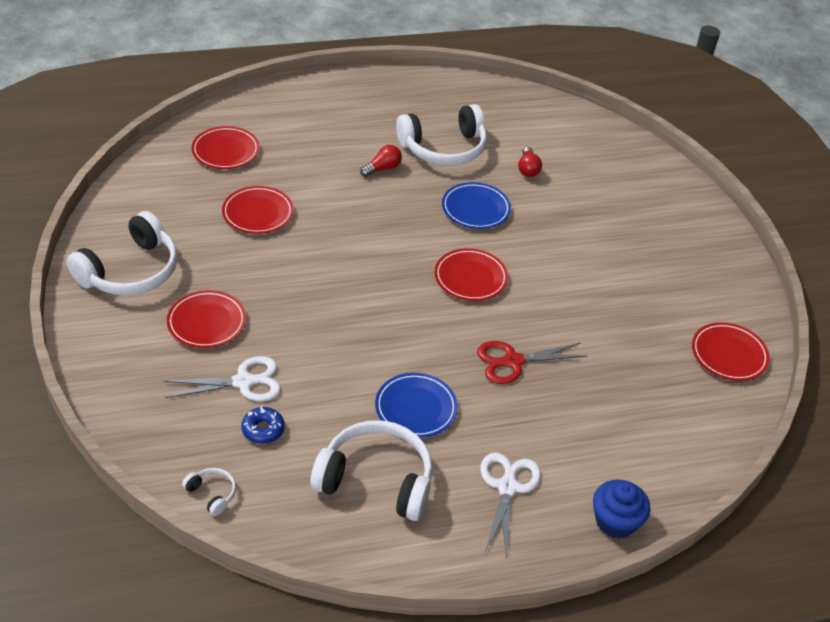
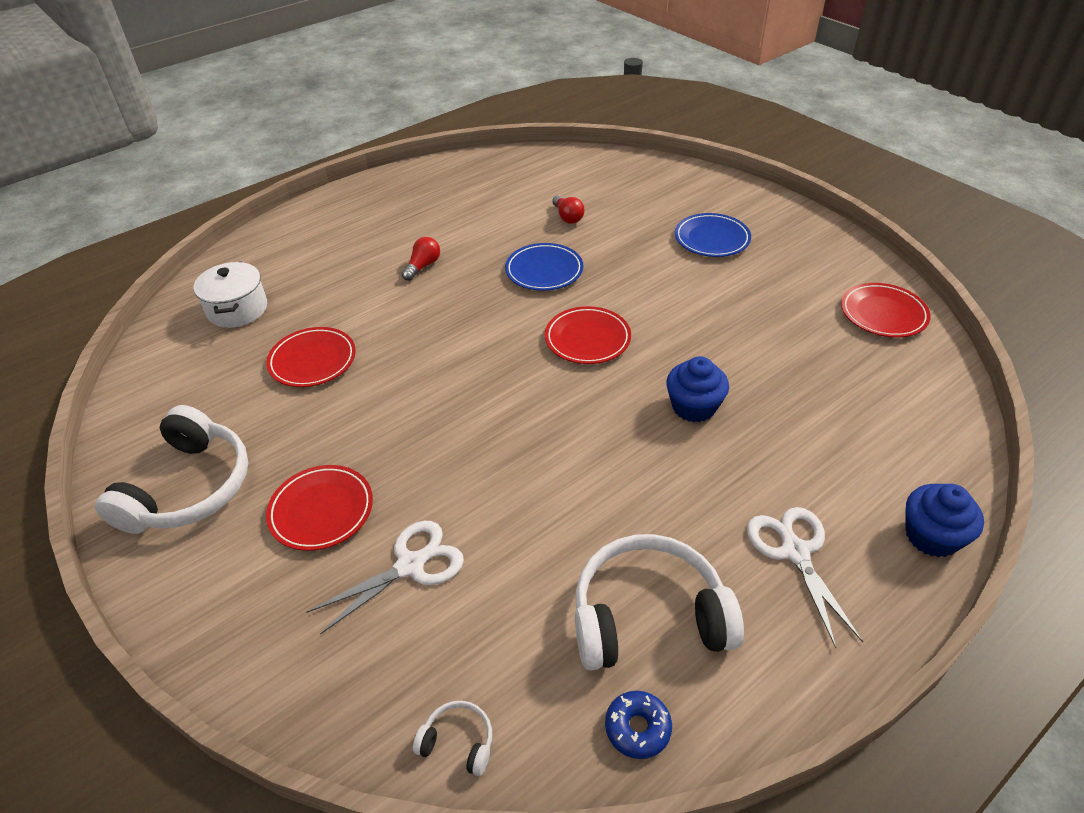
camera: 20 degrees left, 0 degrees up
red plate [192,126,260,169] -> white pot [193,262,267,328]
blue donut [241,406,285,444] -> blue donut moved to [605,691,672,759]
blue plate [375,373,458,438] -> blue plate moved to [675,213,751,257]
white headphones [396,104,487,166] -> none
red scissors [477,341,587,384] -> blue cupcake [666,356,729,423]

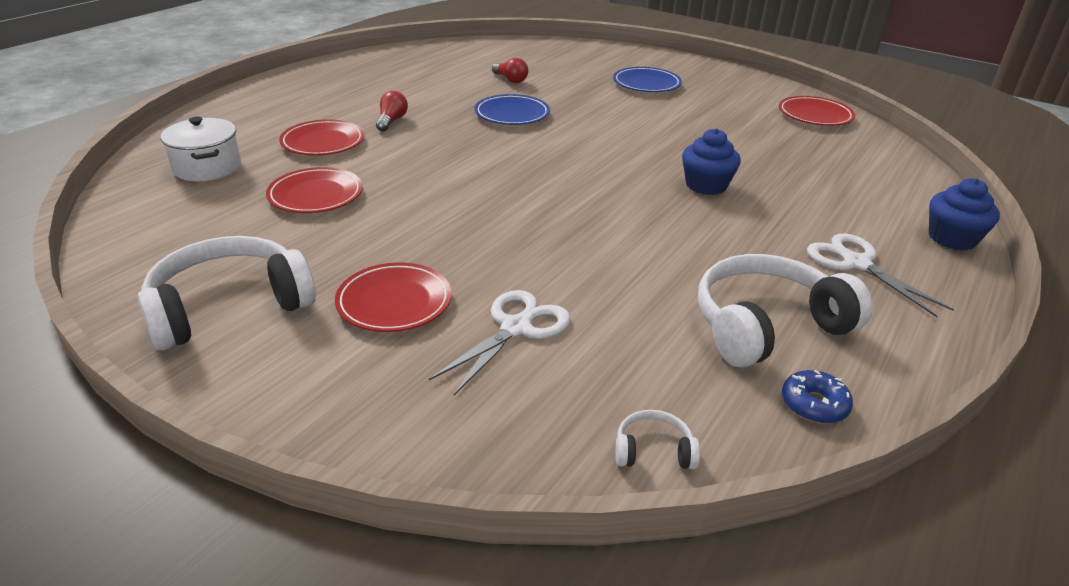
camera: 20 degrees left, 10 degrees down
white headphones [95,405,248,534] -> white headphones turned 120 degrees counterclockwise [137,236,316,350]
red plate [545,306,631,364] -> red plate moved to [279,119,364,155]

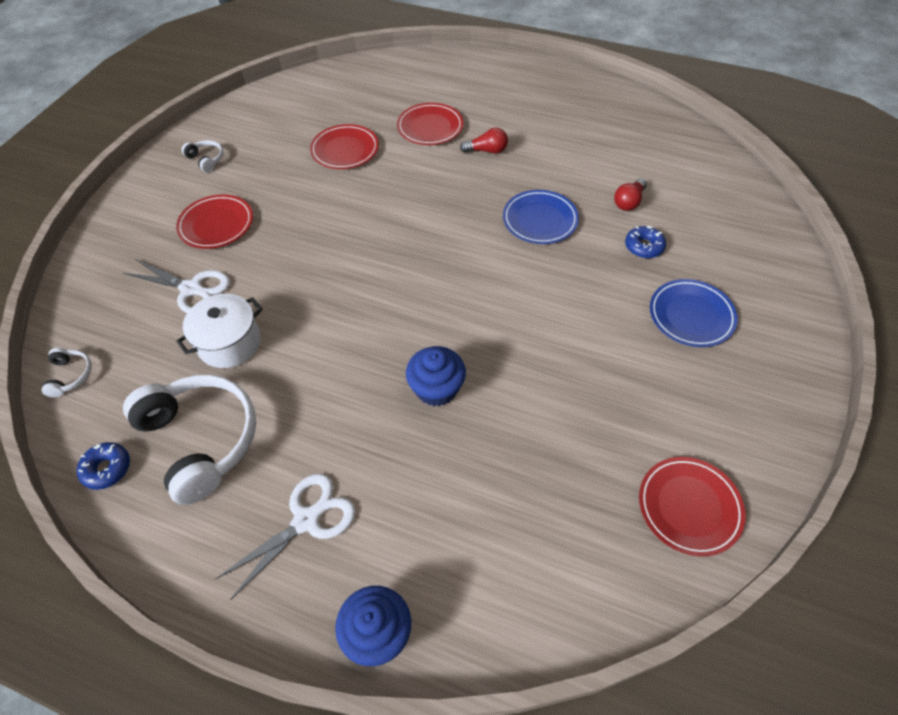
camera: 80 degrees right, 20 degrees up
white headphones [137,236,316,350] -> white headphones [182,140,223,172], size x0.43
white pot [161,117,241,181] -> white pot moved to [176,294,263,368]
none -> blue donut [625,226,666,258]

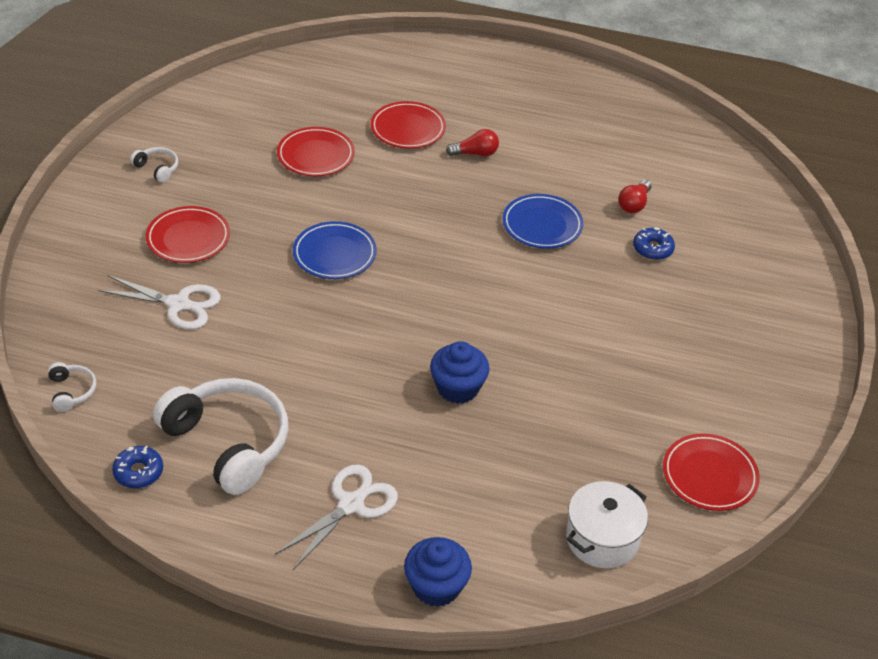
camera: 10 degrees left, 10 degrees down
white pot [176,294,263,368] -> white pot moved to [566,481,648,568]
blue plate [650,279,738,347] -> blue plate moved to [293,221,377,279]

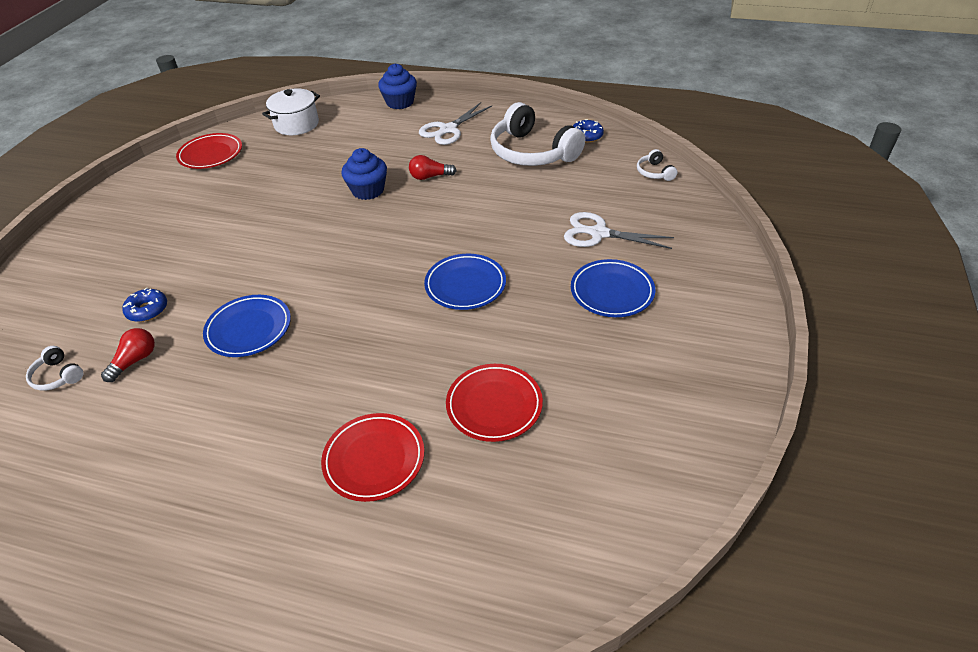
camera: 175 degrees left, 0 degrees up
white headphones [130,147,178,183] -> white headphones moved to [26,346,83,391]
red plate [146,206,230,263] -> blue plate [571,259,655,317]
red light bulb [446,129,499,156] -> red light bulb moved to [409,155,457,180]

